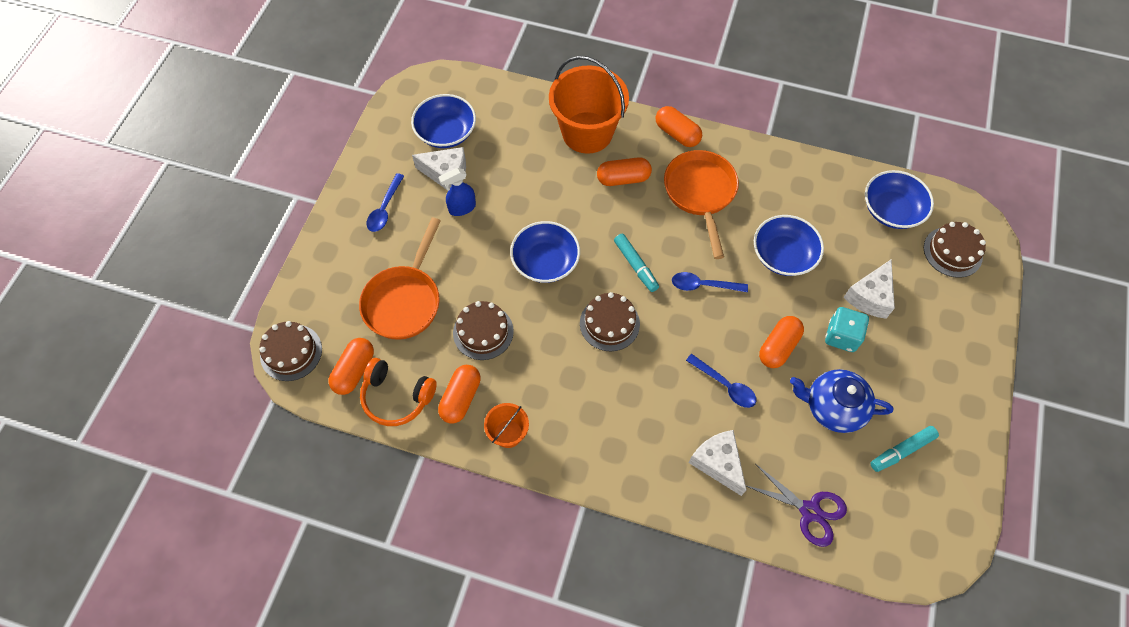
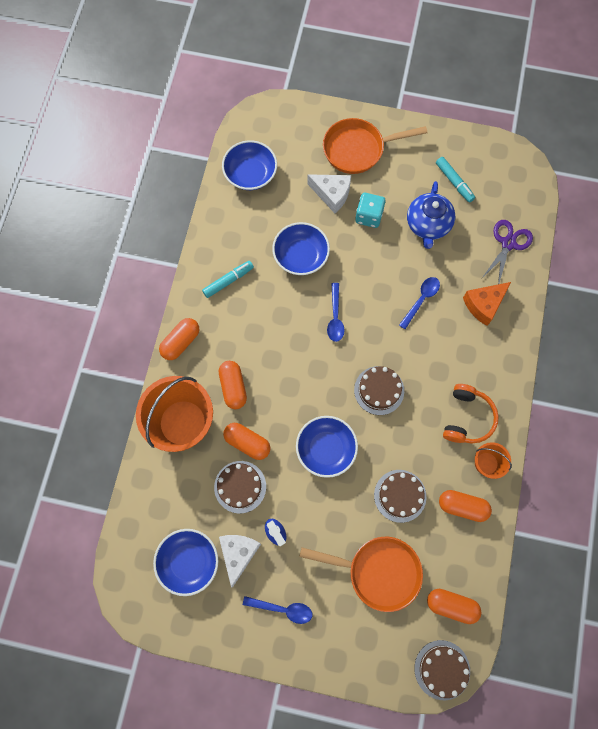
camera: 95 degrees left, 10 degrees up
orange headphones [360,358,437,426] -> orange headphones moved to [443,384,499,444]
turquoise marker [614,234,659,292] -> turquoise marker moved to [202,261,254,298]
orange pan [664,150,739,259] -> orange pan moved to [323,118,428,174]
white cheese [689,430,746,496] -> orange cheese [463,282,511,326]
orange capsule [759,316,804,368] -> orange capsule moved to [223,423,271,460]
brown cake [924,222,986,278] -> brown cake moved to [214,461,266,513]

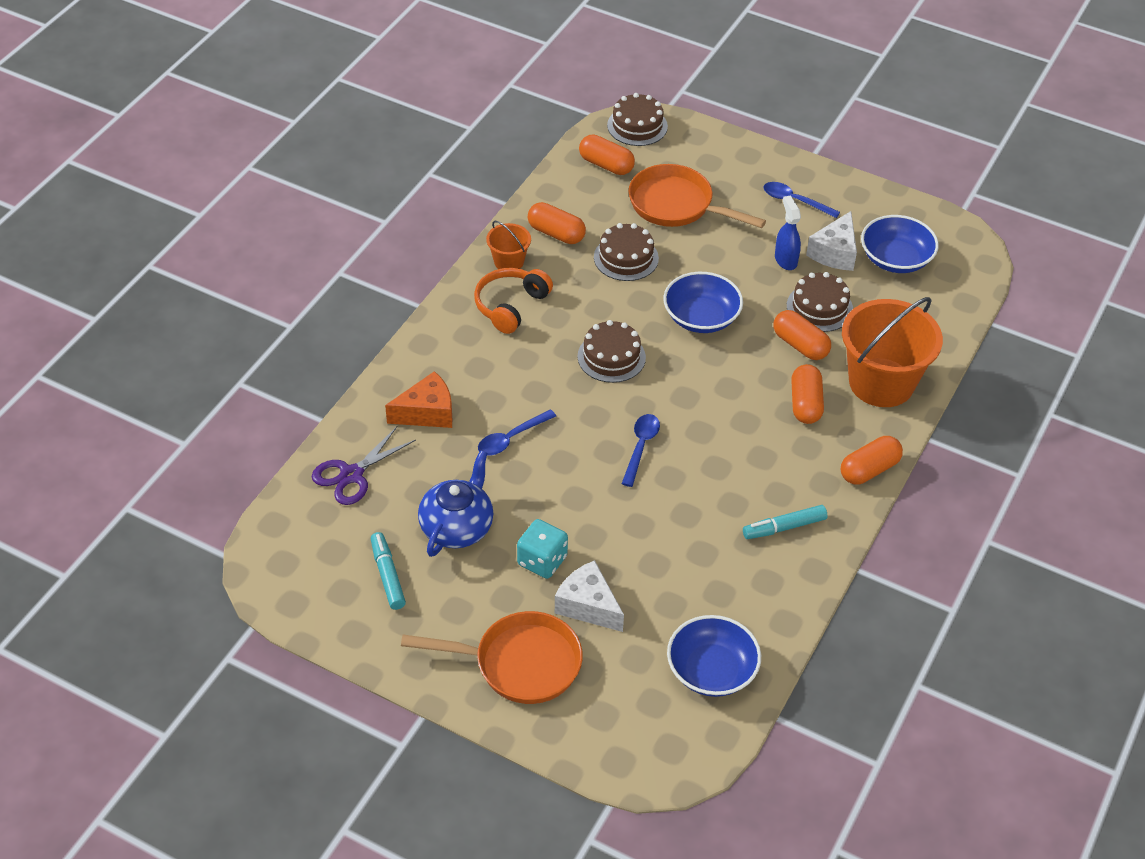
camera: 165 degrees left, 25 degrees down
blue bowl [272,222,330,275] -> none

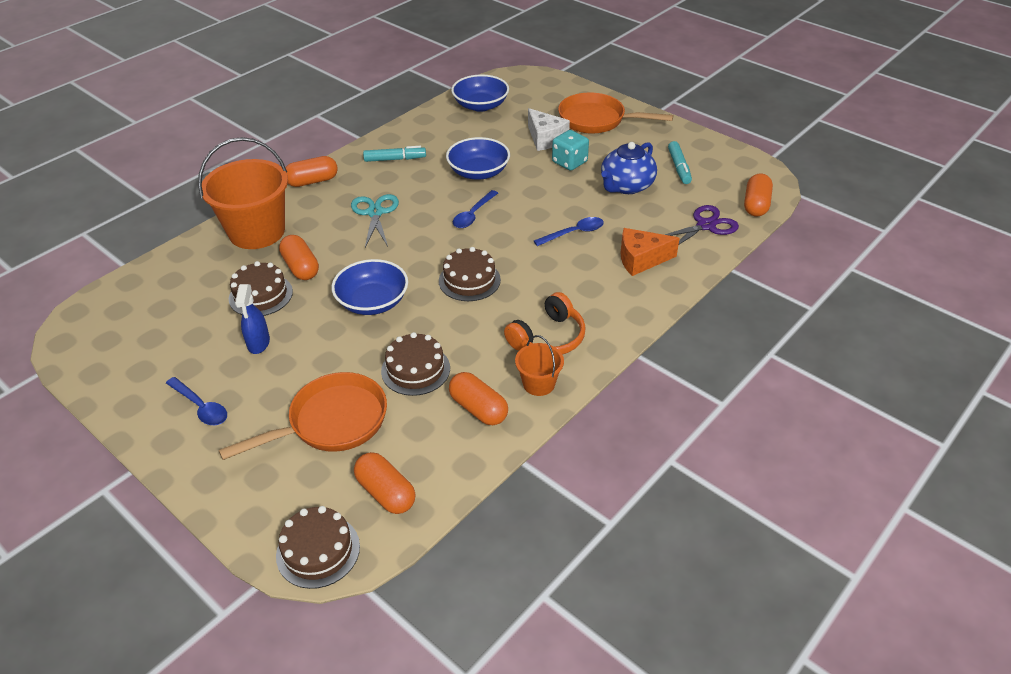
camera: 165 degrees left, 5 degrees down
orange pan [629,164,766,228] -> orange pan turned 75 degrees counterclockwise [219,372,387,460]
orange capsule [791,364,824,424] -> orange capsule moved to [744,173,773,216]
white cheese [806,211,857,271] -> none
blue bowl [861,215,939,273] -> blue bowl moved to [446,137,510,180]
none -> turquoise scissors [351,194,399,248]

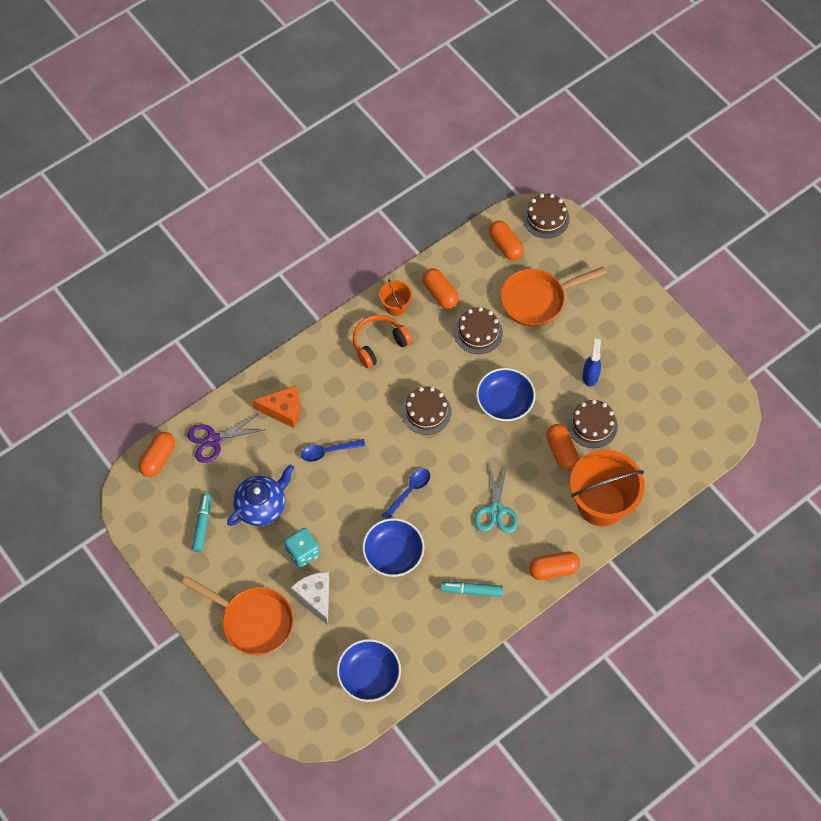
camera: 170 degrees left, 20 degrees up
blue spoon [166,377,227,425] -> none

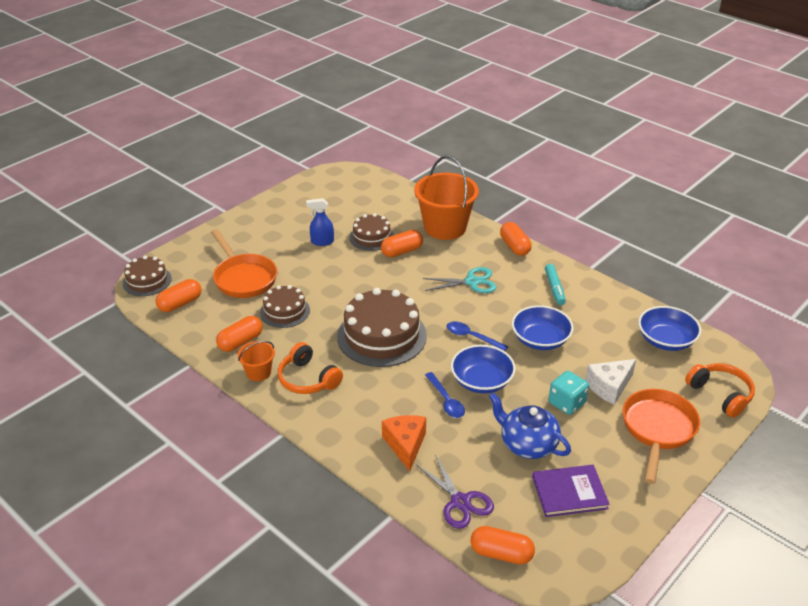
camera: 100 degrees left, 25 degrees down
turquoise marker [192,493,211,552] -> purple book [532,465,609,517]
brown cake [402,387,451,435] -> brown cake [337,288,427,367], size x1.75
blue bowl [476,368,535,421] -> blue bowl moved to [451,345,516,393]
none -> orange headphones [685,363,755,418]

